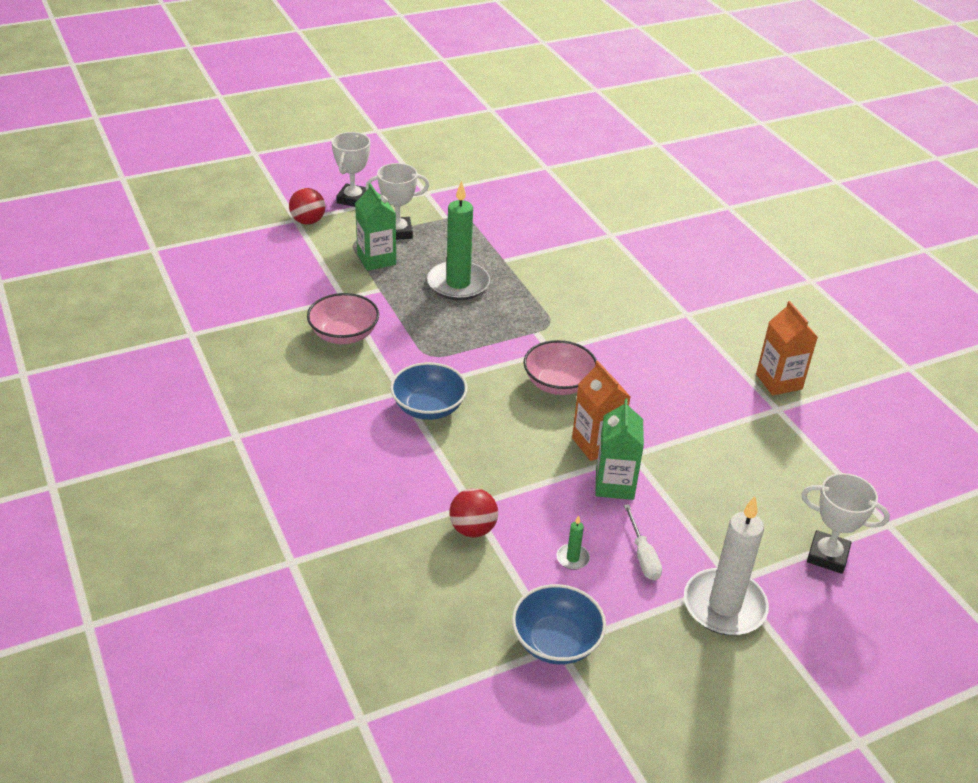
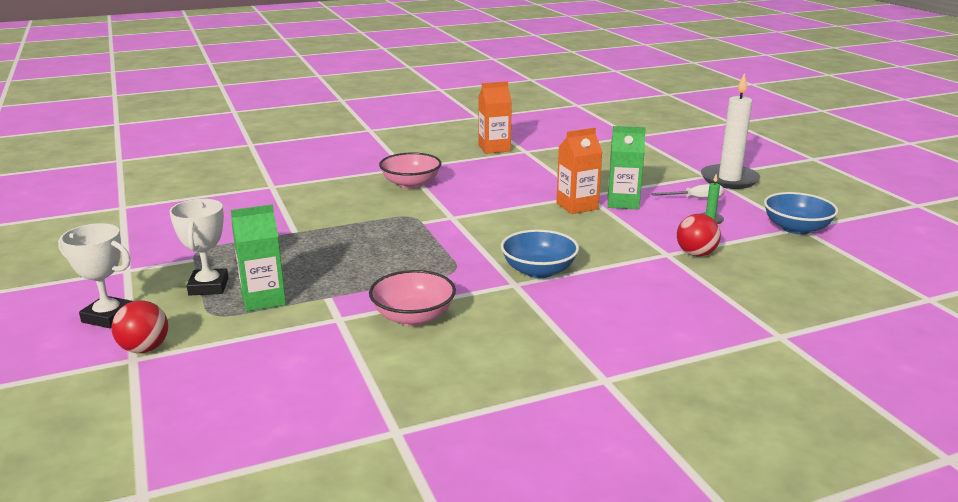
camera: 85 degrees left, 15 degrees down
green candle [427,180,490,300] -> none
pink bowl [524,340,597,395] -> pink bowl moved to [379,152,442,189]
white trophy [801,473,890,574] -> none

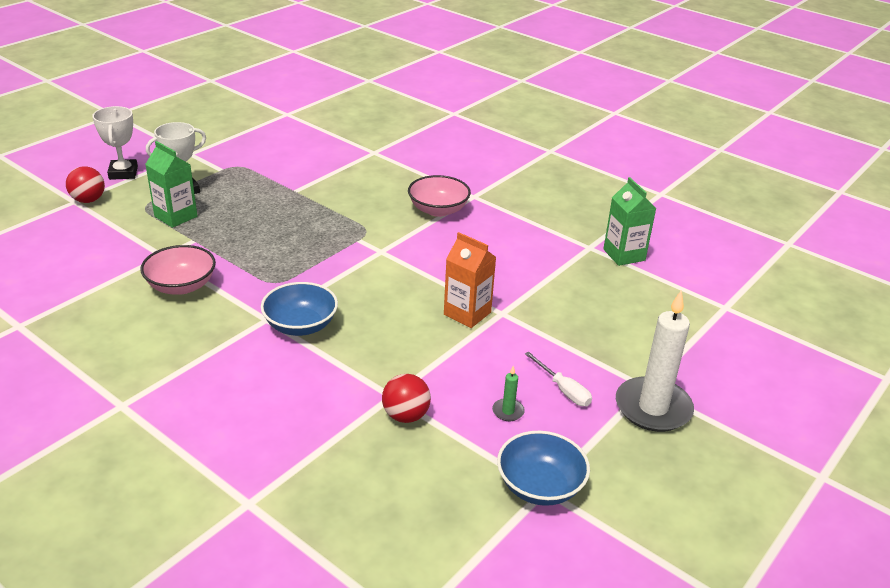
camera: 60 degrees right, 10 degrees up
orange carton [478,81,512,154] -> none
green carton [608,126,646,210] -> green carton moved to [603,177,656,266]

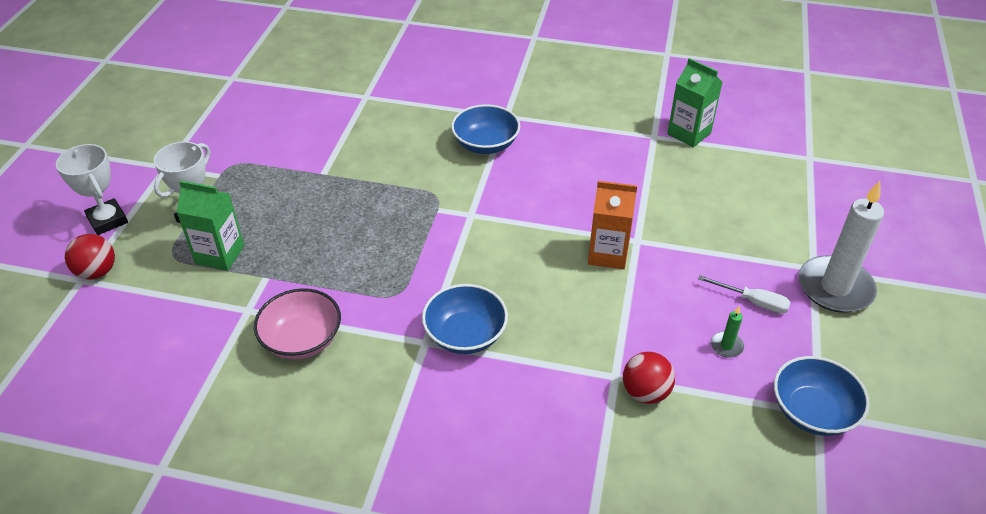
camera: 25 degrees left, 10 degrees up
pink bowl [408,175,471,217] -> blue bowl [451,104,520,154]

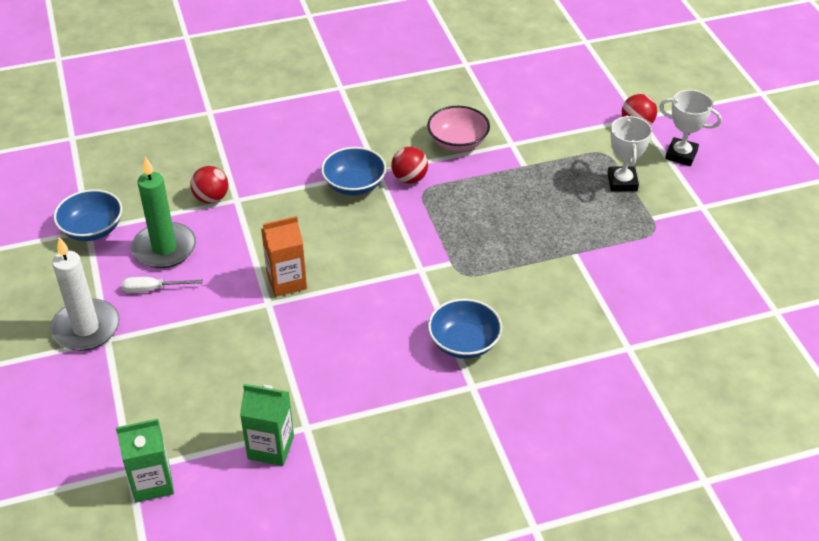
camera: 150 degrees right, 0 degrees up
green carton [176,180,244,271] -> green carton moved to [116,419,174,503]
green candle [711,306,744,358] -> green candle [131,157,196,268], size x2.43
none -> red ball [391,147,428,184]

